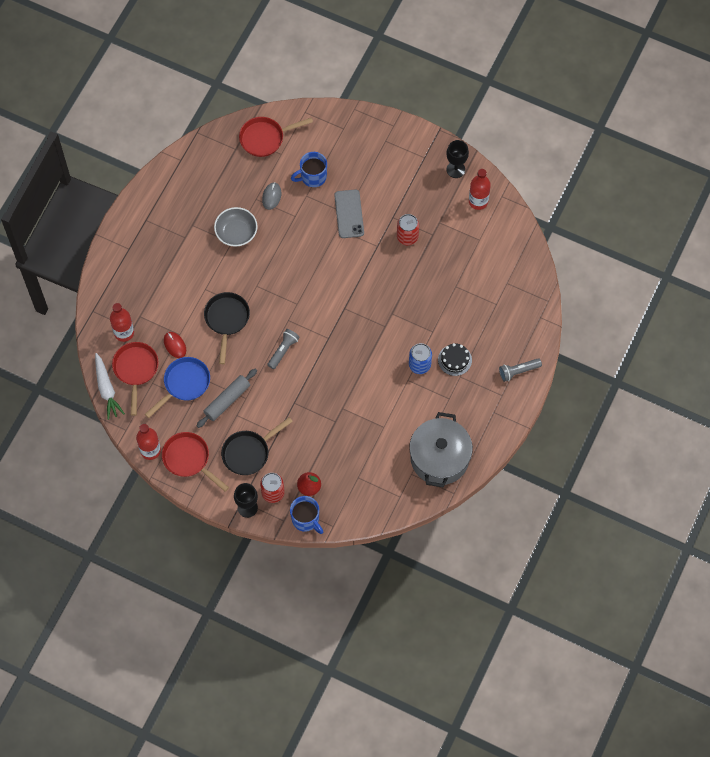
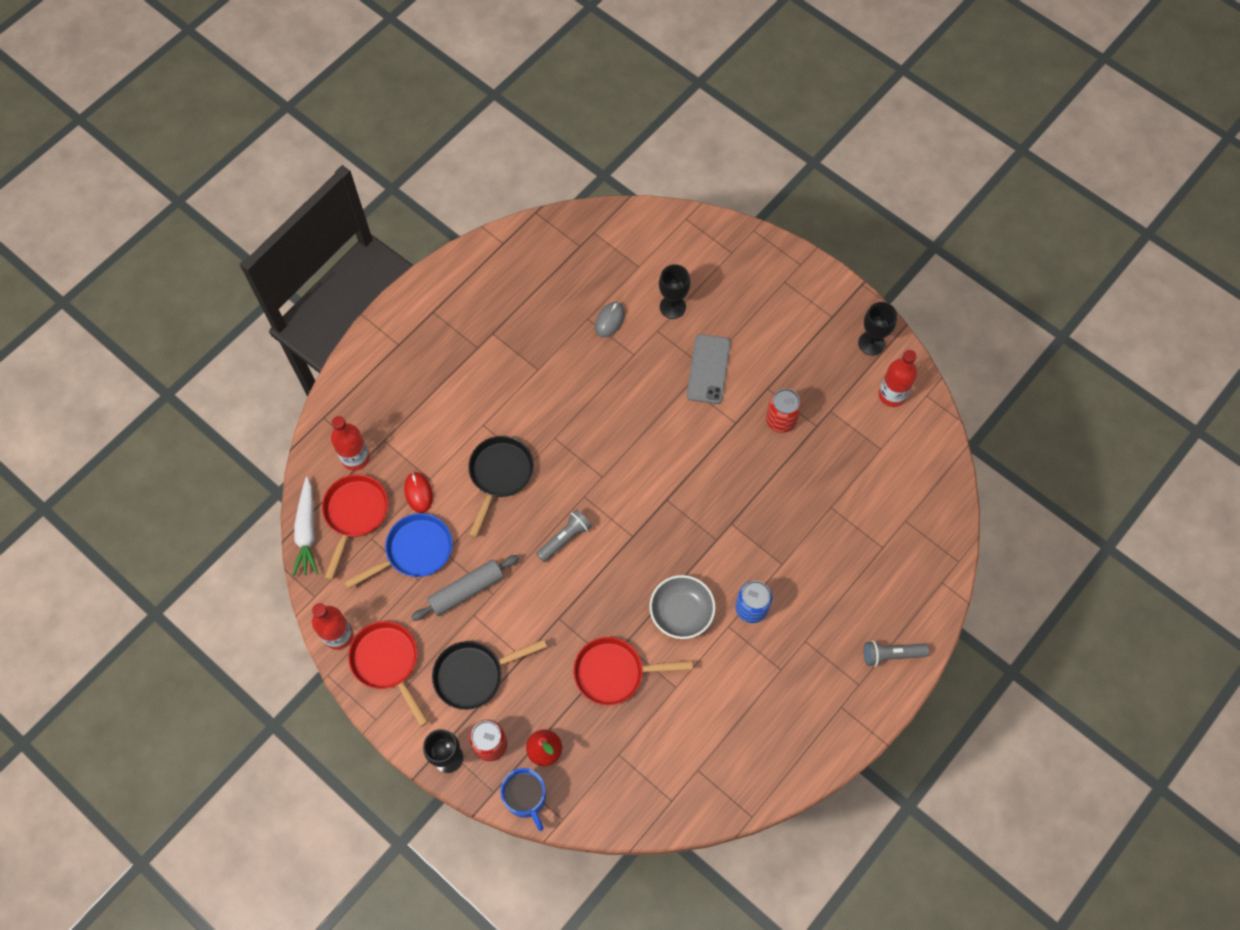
camera: 15 degrees right, 0 degrees up
grey bowl [214,207,258,247] -> grey bowl moved to [649,575,716,639]
red pan [239,117,313,157] -> red pan moved to [573,637,693,705]
blue mug [291,152,327,187] -> black goblet [659,264,690,319]
grey pot [409,412,473,487] -> none
black cake [438,343,472,376] -> none

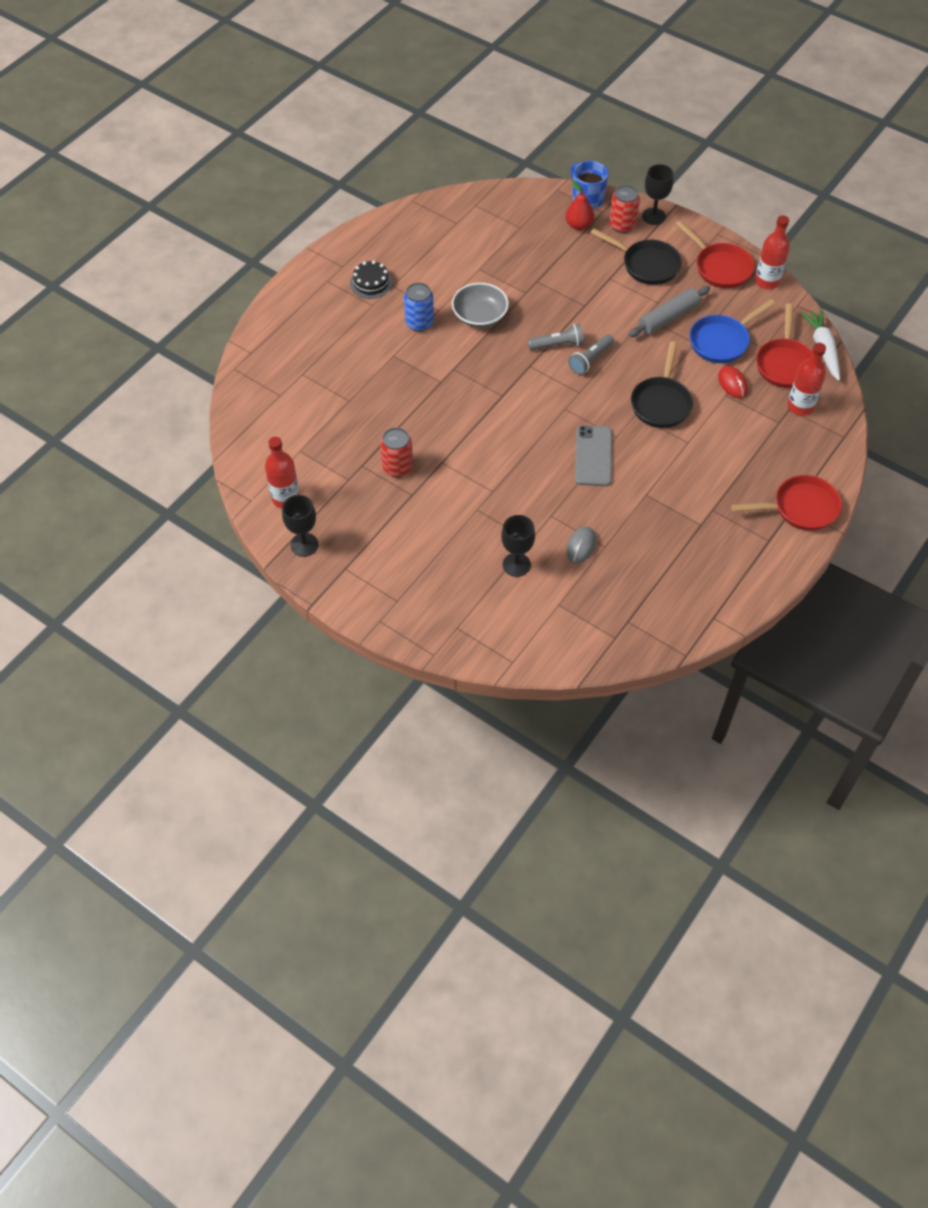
camera: 175 degrees right, 10 degrees down
black pan [432,639,547,710] -> black pan turned 60 degrees clockwise [591,228,682,285]
red pan [573,637,693,705] -> red pan moved to [731,475,842,531]
grey phone [687,334,731,404] -> grey phone moved to [575,425,612,486]
grey flashlight [864,641,929,667] -> grey flashlight moved to [528,324,584,350]
none -> black cake [350,260,393,299]

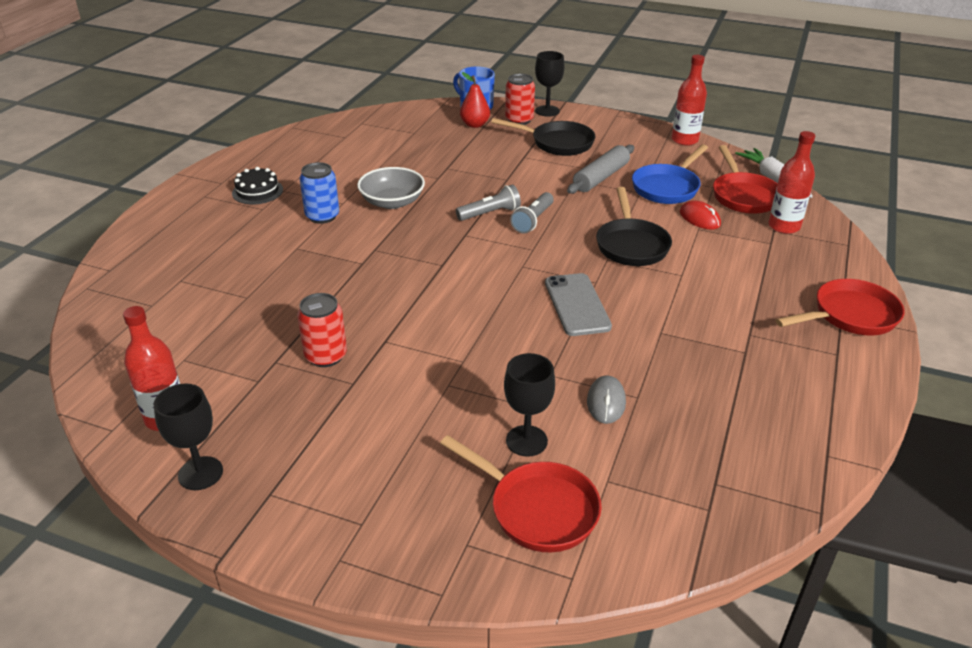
camera: 15 degrees left, 20 degrees down
red pan [675,220,755,288] -> red pan moved to [440,435,602,552]

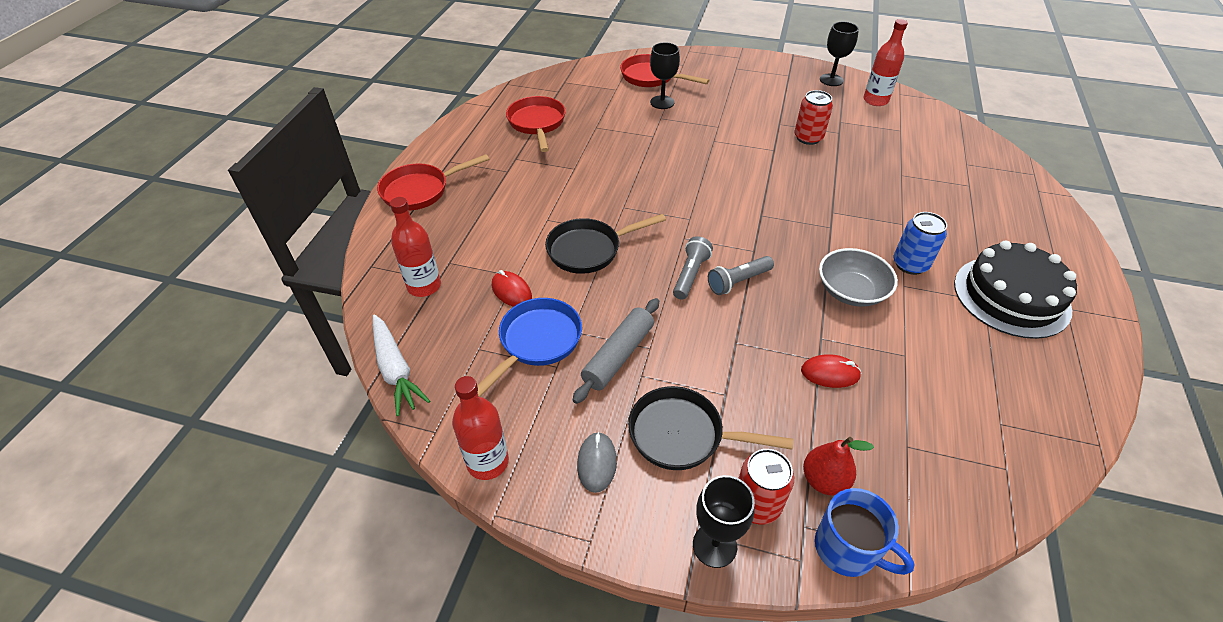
camera: 175 degrees right, 10 degrees up
black cake [232,167,283,204] -> black cake [954,241,1077,339], size x1.89
grey phone [545,273,612,336] -> none
grey mouse [587,376,626,424] -> grey mouse moved to [577,432,617,493]
black pan [596,187,672,266] -> black pan turned 105 degrees counterclockwise [545,214,666,274]
red pan [713,145,778,214] -> red pan moved to [506,96,566,152]
none -> red mouse [801,354,862,388]

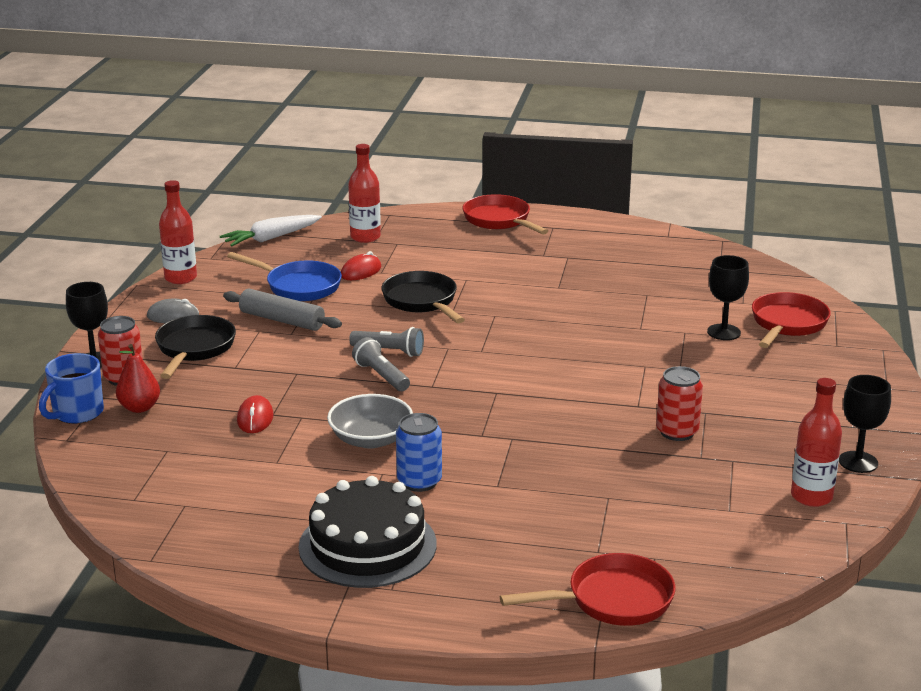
camera: 85 degrees right, 20 degrees down
red pan [506,96,566,152] -> red pan moved to [500,553,676,626]

